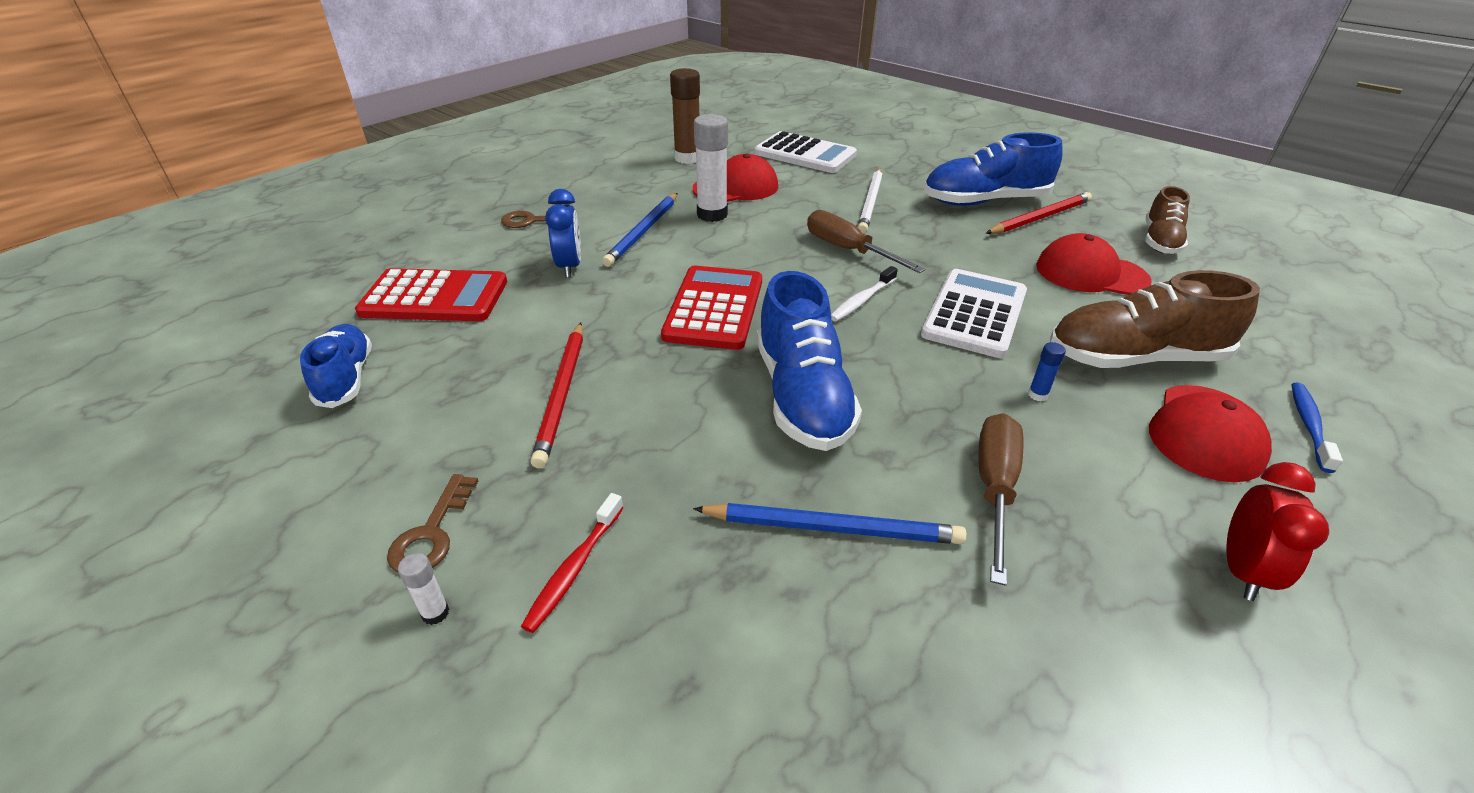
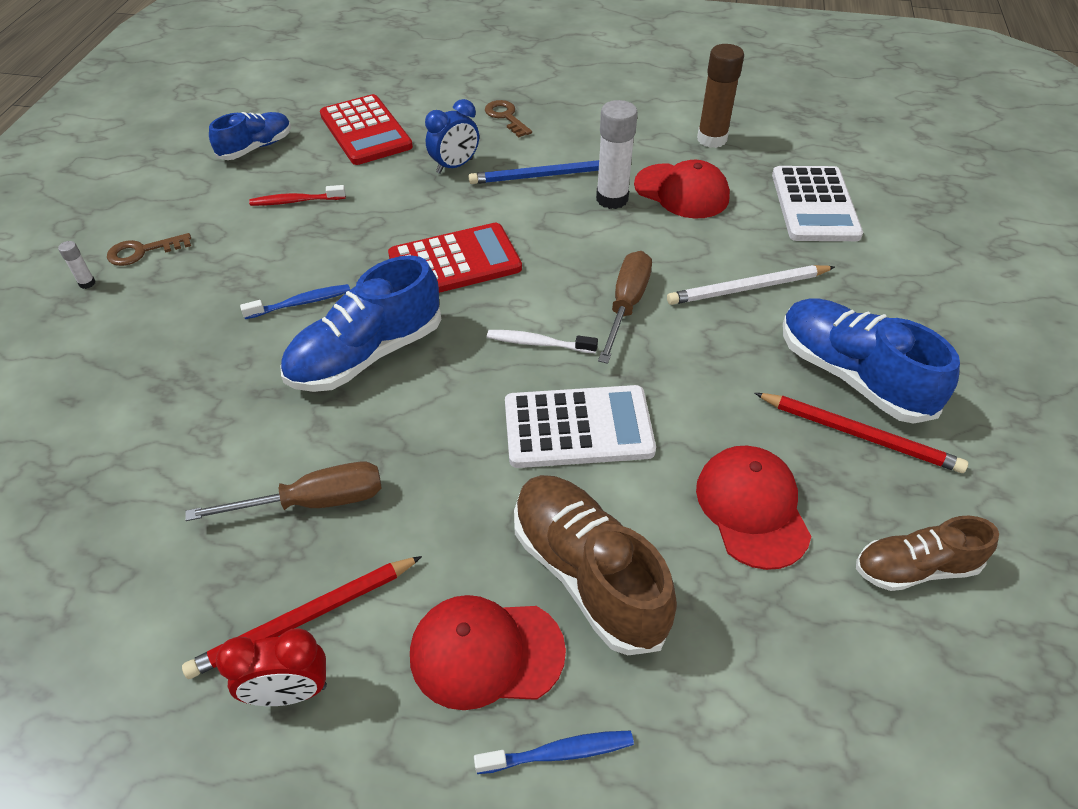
camera: 60 degrees right, 10 degrees up
red toothbrush [521,493,624,633] -> red toothbrush moved to [249,185,346,206]
red pencil [531,322,583,468] -> red pencil moved to [182,556,422,679]
blue pencil [693,503,967,544] -> none
blue glue stick [1028,342,1066,401] -> none
none -> blue toothbrush [240,284,350,319]

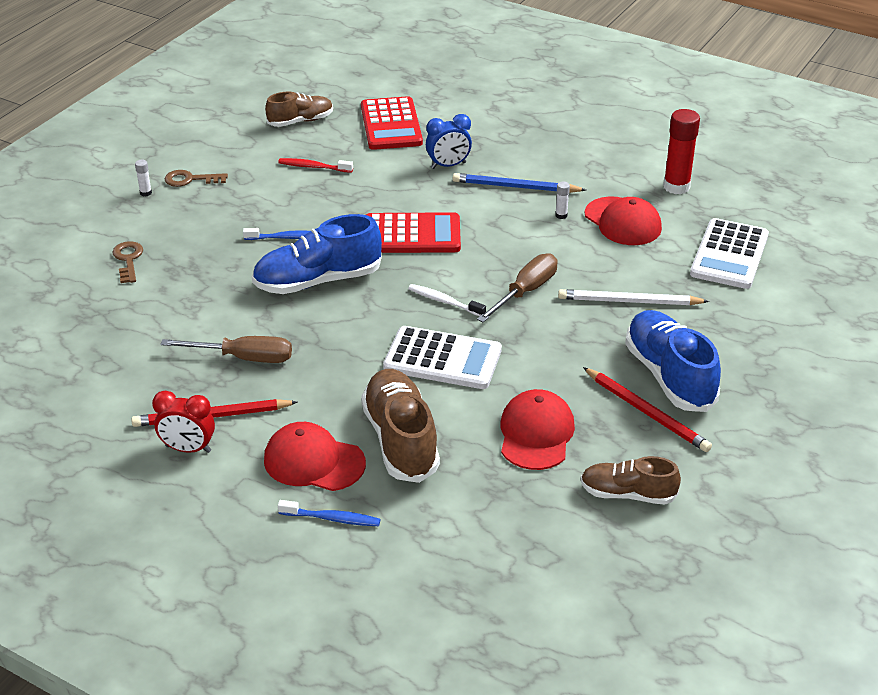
camera: 20 degrees right, 10 degrees down
blue shoe [209,112,291,160] -> brown shoe [265,91,333,127]
brown key [485,100,532,137] -> brown key moved to [112,241,143,283]
white glue stick [596,100,638,209] -> white glue stick [555,182,570,219], size x0.44
brown glue stick [697,44,744,148] -> red glue stick [663,109,700,194]

